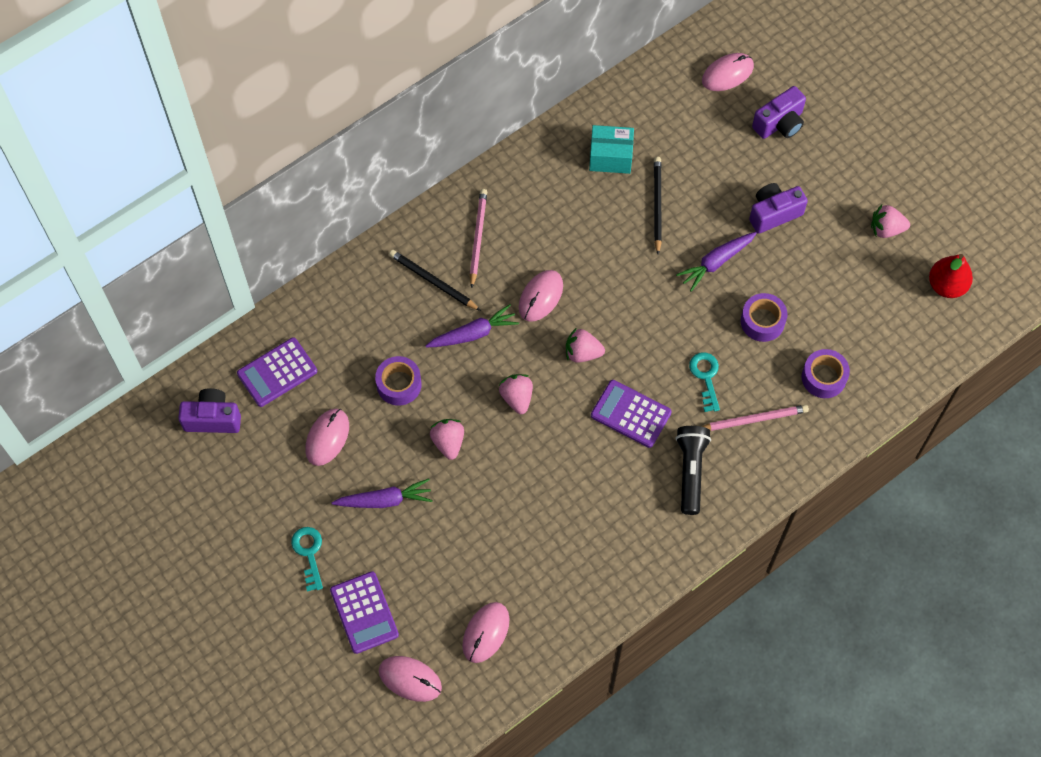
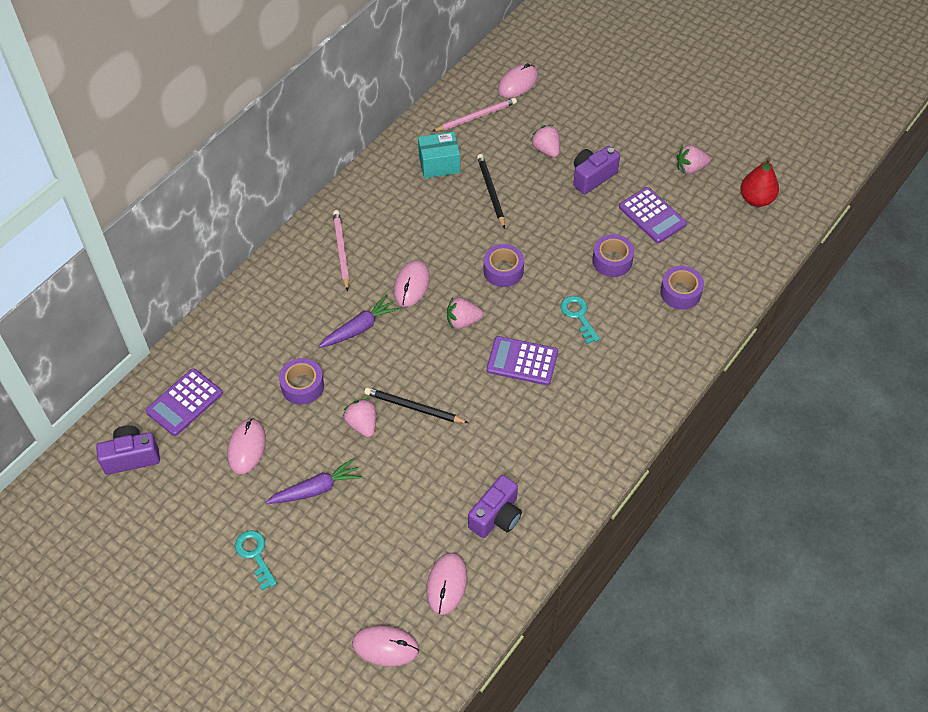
camera: 15 degrees left, 10 degrees down
purple calculator [330,571,399,654] -> purple calculator moved to [619,187,687,243]
black pencil [389,250,481,311] -> black pencil moved to [364,387,468,423]
pink strawberry [499,374,533,414] -> pink strawberry moved to [530,125,560,158]
purple carrot [676,232,757,292] -> none
black flashlight [676,426,711,515] -> none
pink pencil [701,405,809,431] -> pink pencil moved to [432,97,517,132]
purple camera [752,86,806,139] -> purple camera moved to [468,475,522,538]
none -> purple tape [484,244,524,287]

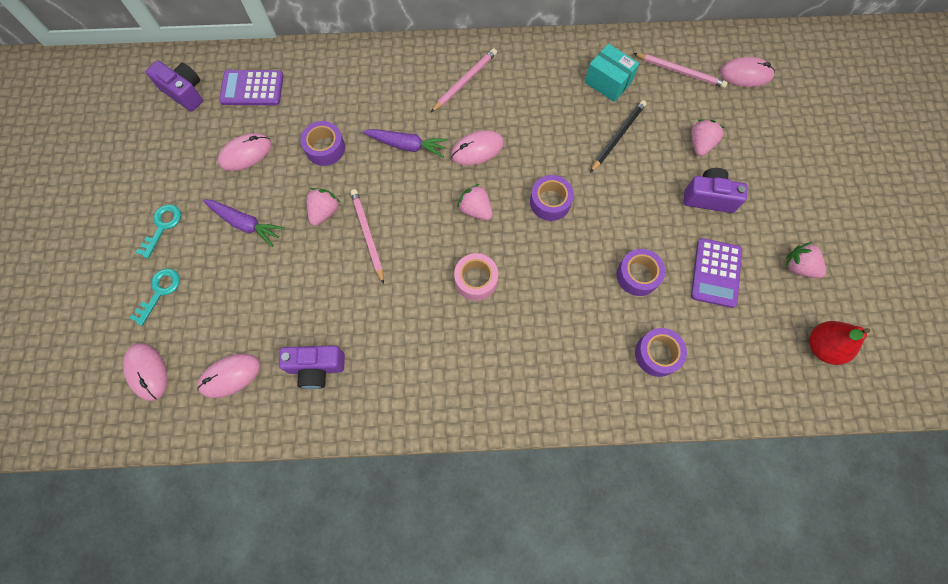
camera: 50 degrees right, 15 degrees up
black pencil [364,387,468,423] -> pink pencil [351,189,384,284]
purple calculator [486,336,558,385] -> pink tape [454,253,498,301]
turquoise key [560,296,600,344] -> turquoise key moved to [129,268,180,326]

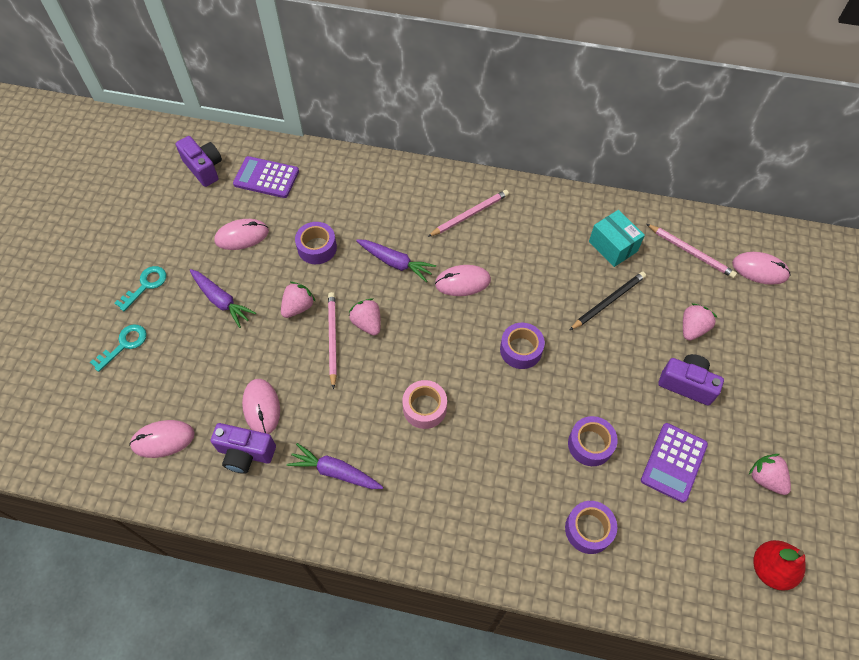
camera: 15 degrees right, 10 degrees down
pink mouse [123,343,168,401] -> pink mouse moved to [242,379,280,434]
pink strawberry [457,184,493,220] -> pink strawberry moved to [348,298,381,336]
none -> purple carrot [287,443,383,489]

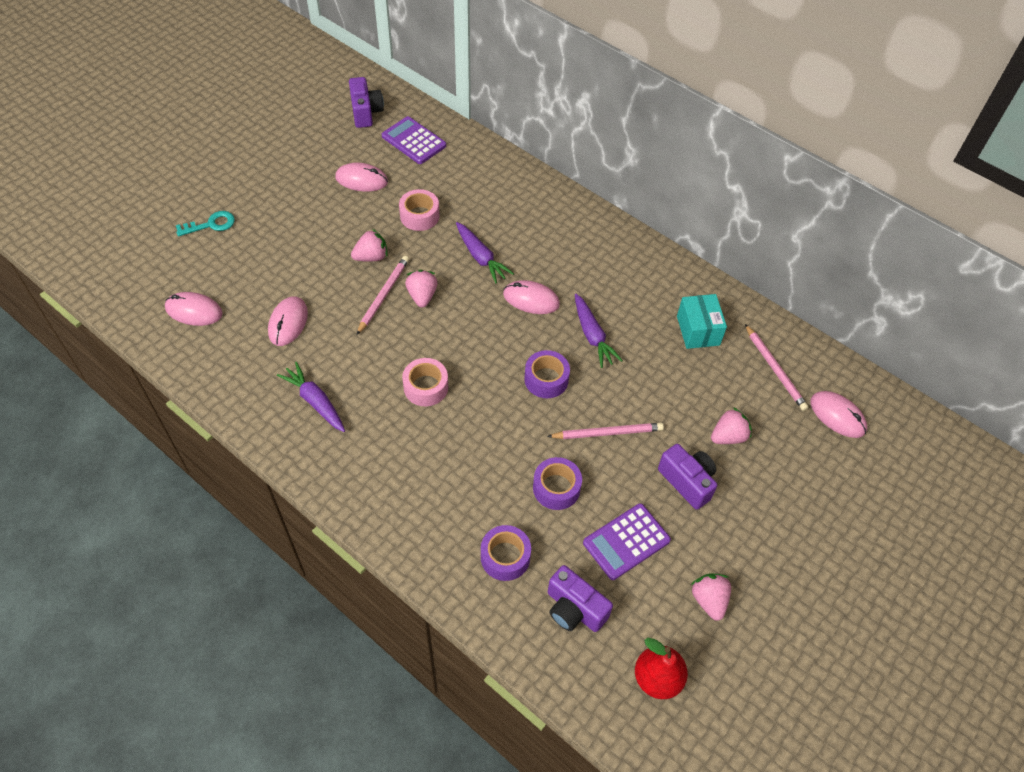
camera: 25 degrees right, 5 degrees down
turquoise key [115,266,166,311] -> none
purple carrot [190,269,256,328] -> purple carrot moved to [575,294,623,368]
purple camera [211,423,276,474] -> purple camera moved to [548,565,613,632]
purple tape [295,222,337,264] -> pink tape [399,189,440,231]
pink pencil [428,190,509,237] -> pink pencil moved to [547,423,664,439]
black pencil [570,272,646,330] -> none

